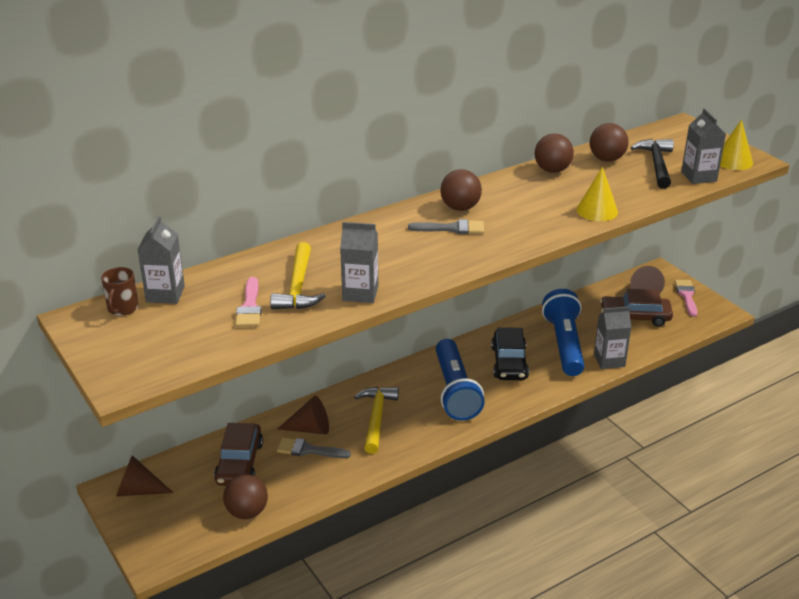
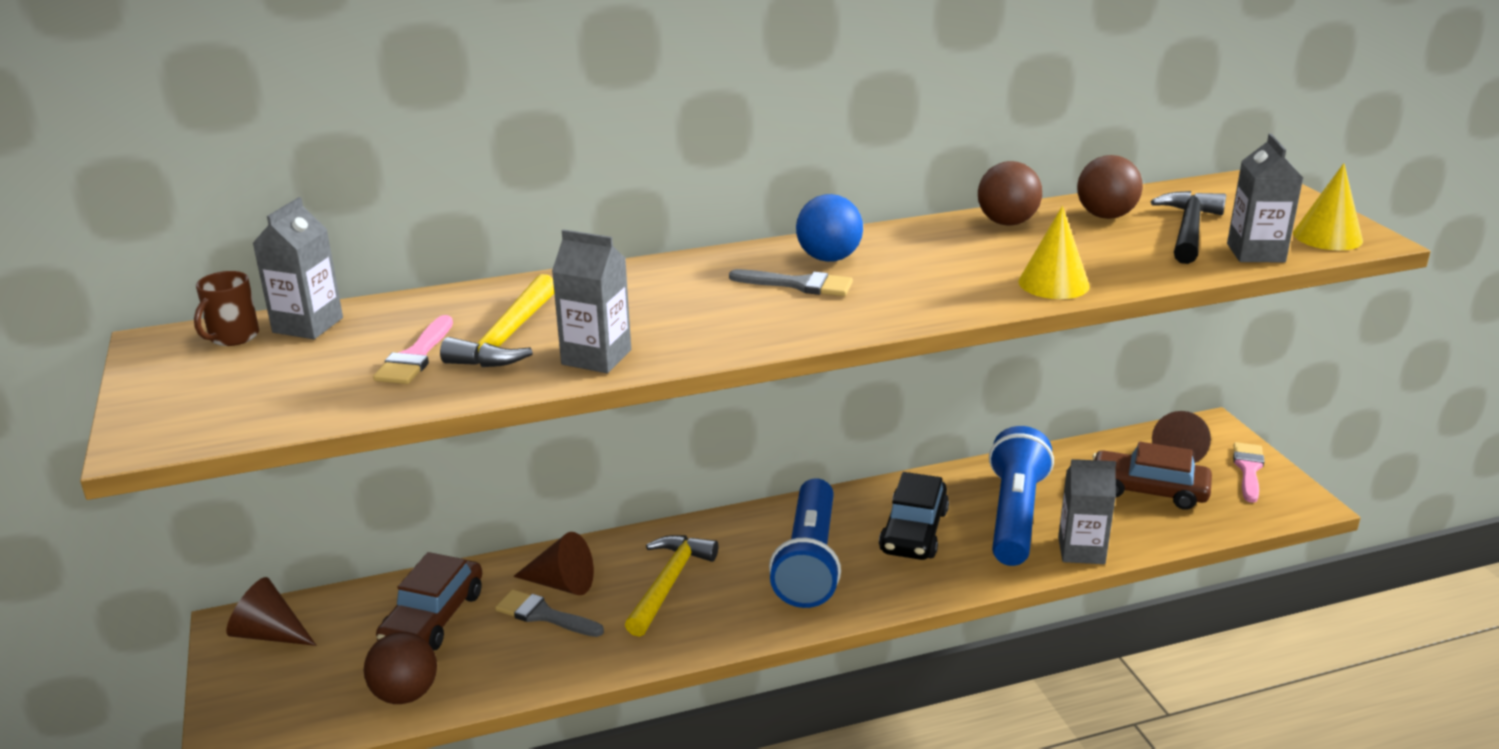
camera: 15 degrees right, 5 degrees down
brown ball [440,169,482,211] -> blue ball [796,194,863,262]

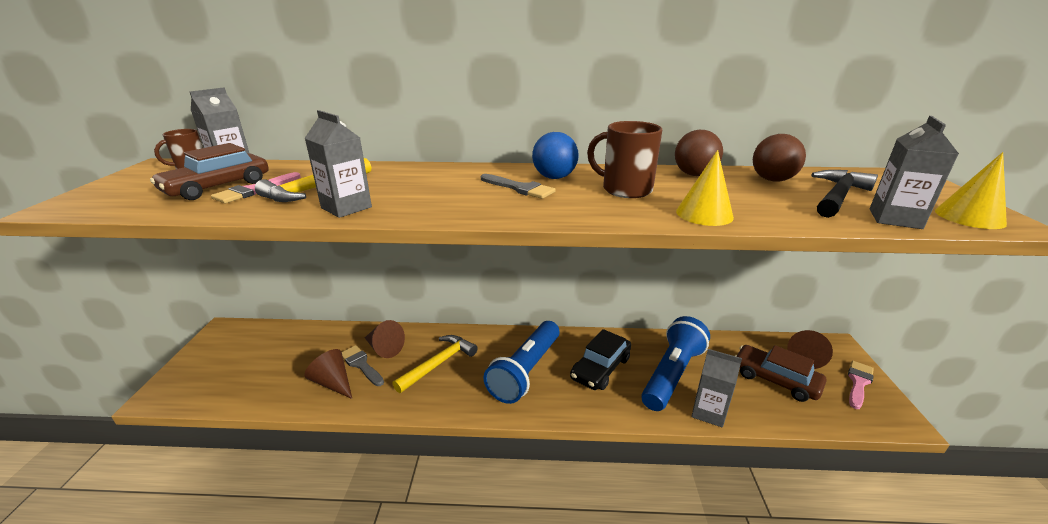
camera: 20 degrees right, 0 degrees up
brown cone [226,577,316,646] -> brown cone moved to [304,349,352,399]
brown ball [364,632,437,704] -> none
brown car [376,552,482,651] -> brown car moved to [150,143,269,200]
none -> brown mug [587,121,662,198]

